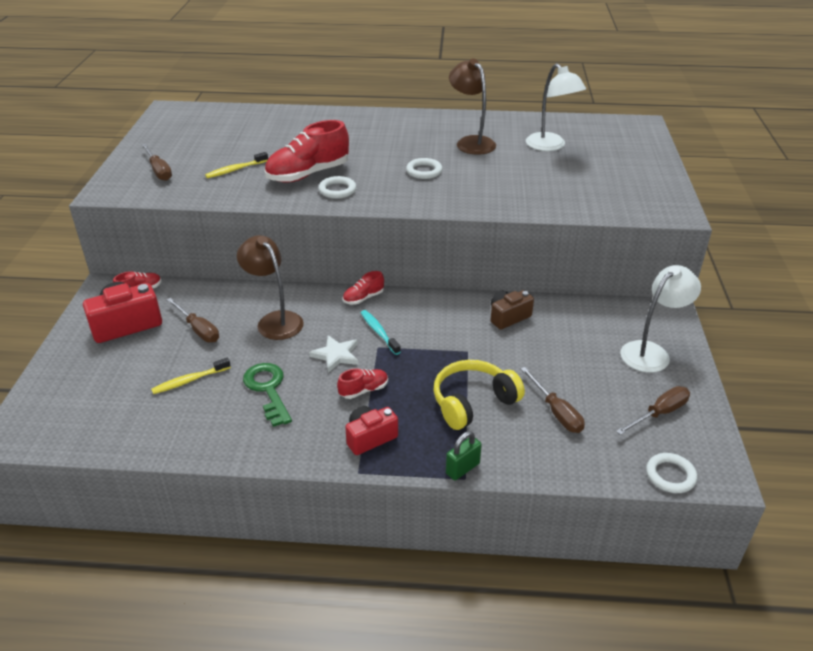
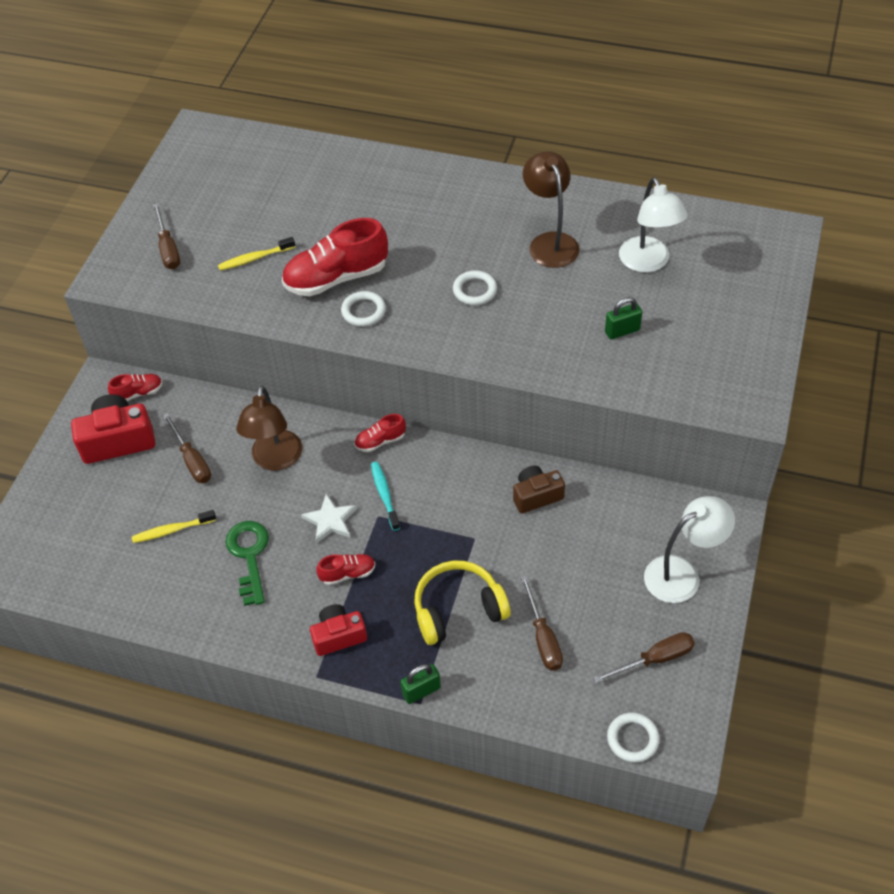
camera: 15 degrees right, 15 degrees up
brown lamp [237,235,304,340] -> brown lamp turned 150 degrees counterclockwise [236,386,302,471]
none -> green padlock [605,297,642,340]

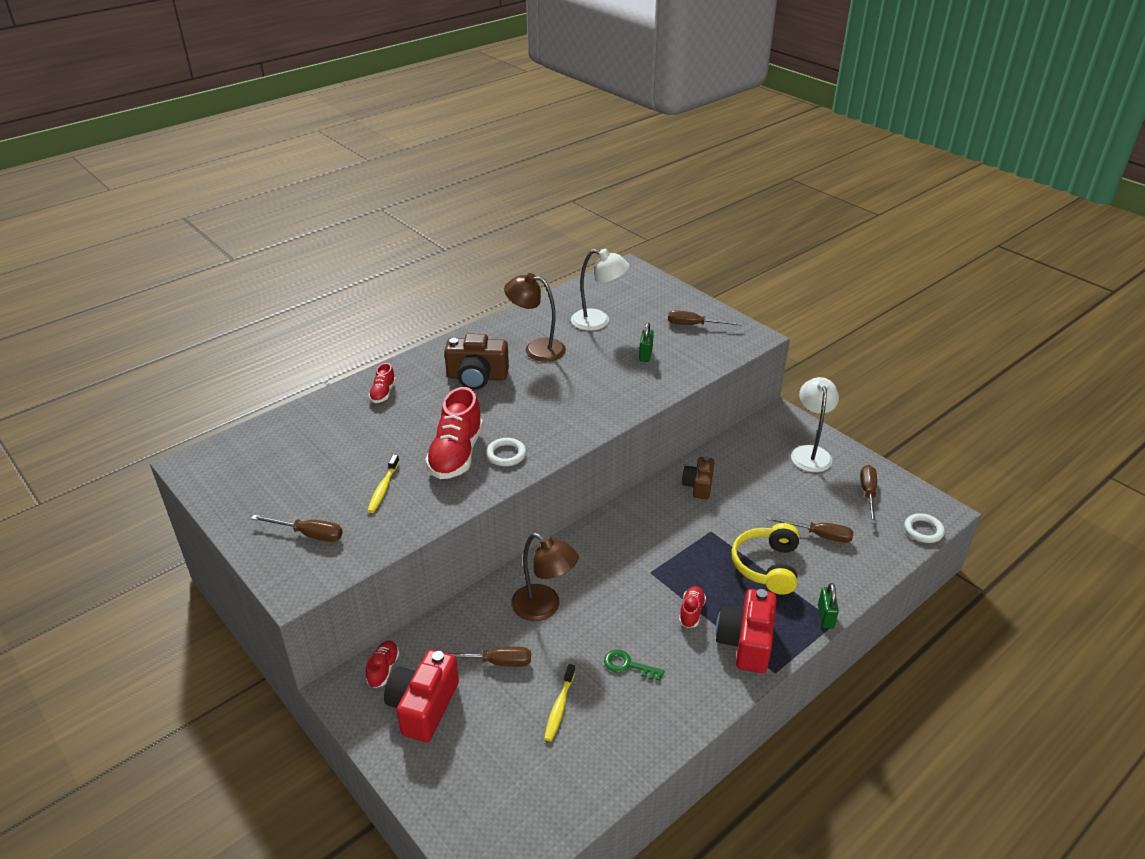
camera: 60 degrees left, 15 degrees down
green key [225,521,269,606] -> green key [604,650,665,681], size x0.65
white star [301,494,357,544] -> none
red camera [310,604,367,656] -> red camera [716,589,777,673], size x1.55
red shoe [355,414,406,452] -> red shoe moved to [369,363,396,403]
turquoise toothbrush [371,462,400,531] -> none
white ring [453,271,497,305] -> none
none -> brown camera [444,333,509,390]
none -> brown screwdriver [668,310,742,325]

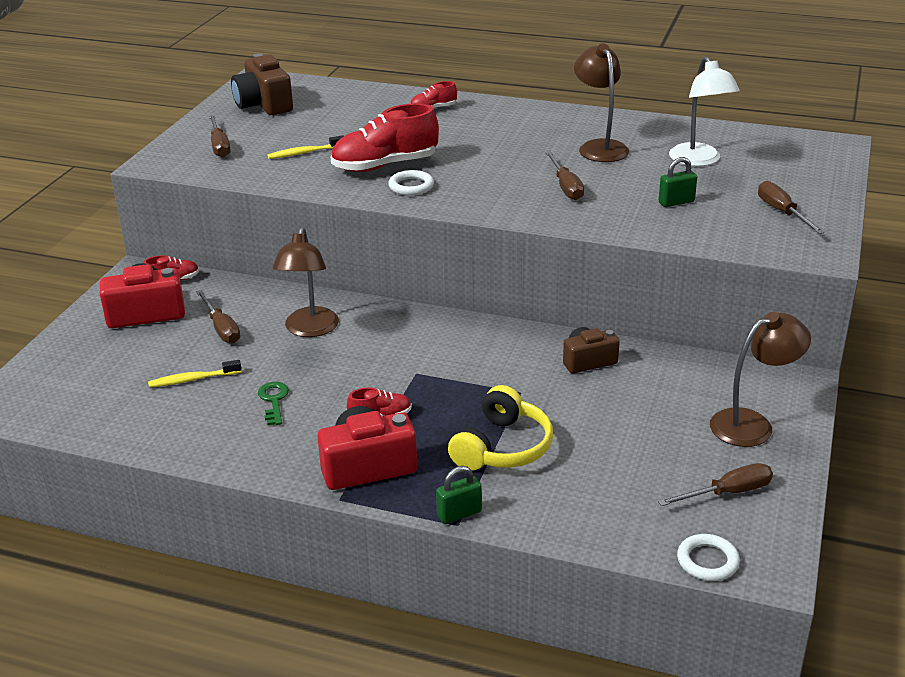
camera: 60 degrees right, 5 degrees down
brown camera [444,333,509,390] -> brown camera moved to [231,53,293,115]
yellow headphones [731,523,799,595] -> yellow headphones turned 135 degrees clockwise [448,385,553,471]
brown screwdriver [767,516,854,543] -> brown screwdriver moved to [545,151,584,200]
white lamp [791,377,839,472] -> brown lamp [710,312,811,447]

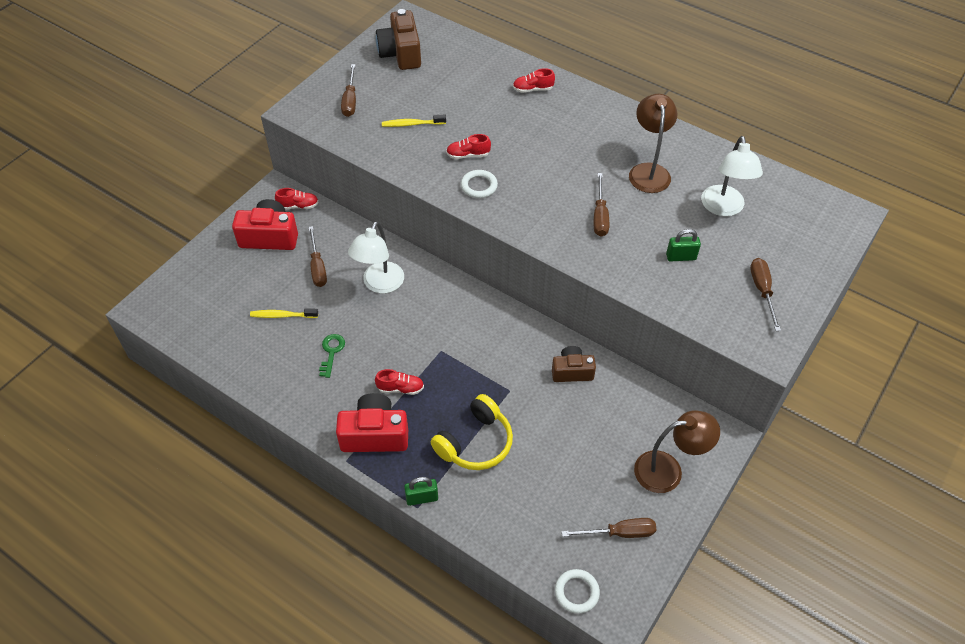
camera: 15 degrees right, 20 degrees up
brown lamp [272,227,339,337] -> white lamp [348,221,404,294]
red shoe [331,103,439,172] -> red shoe [446,134,491,159], size x0.49

